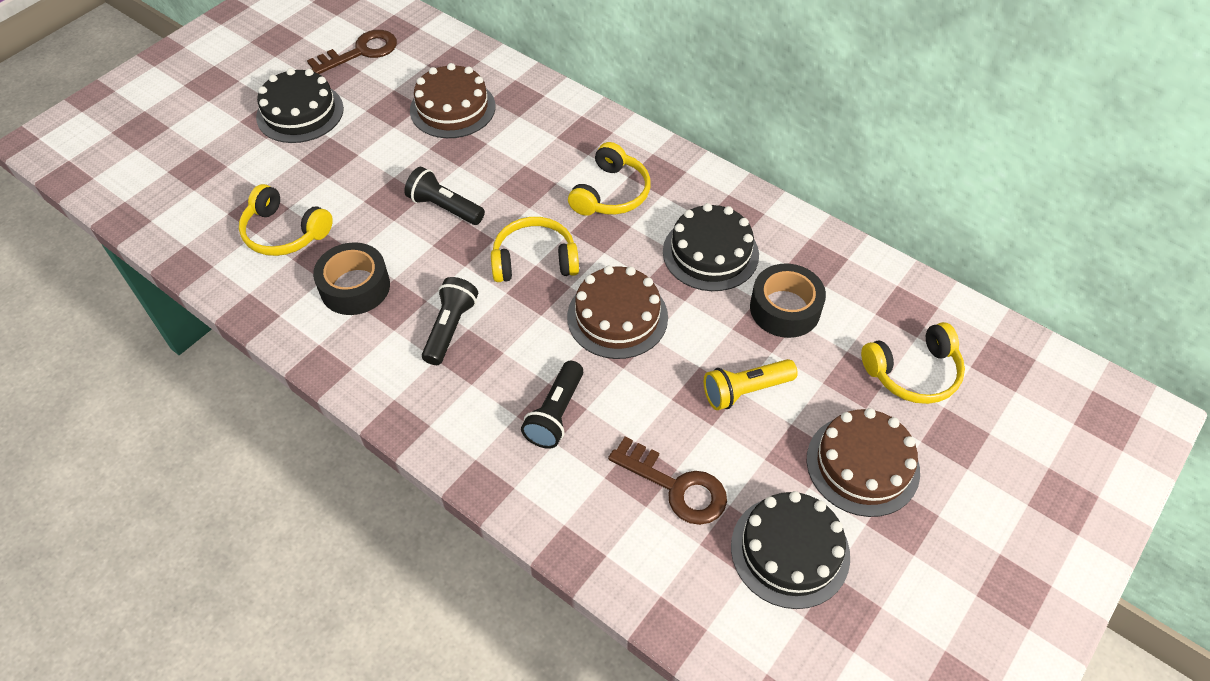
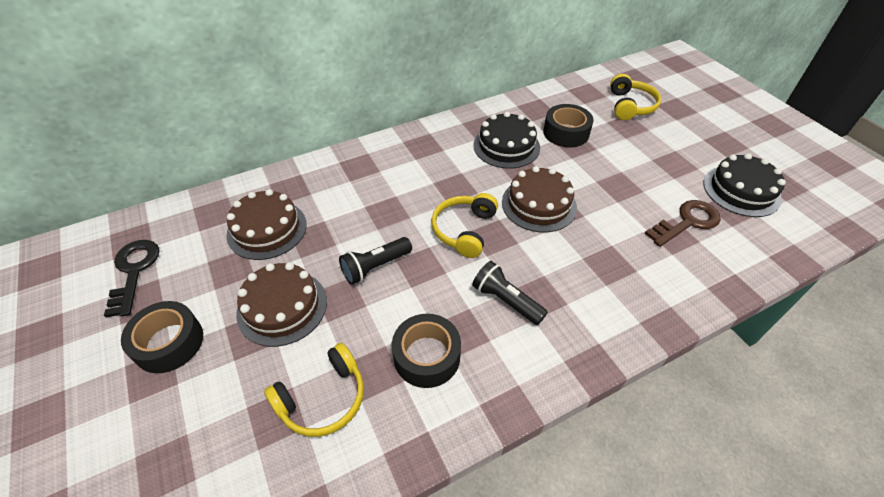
camera: 65 degrees left, 5 degrees down
black cake [256,68,344,143] -> black tape [121,301,203,373]
brown key [307,30,397,74] -> black key [104,240,159,317]
black flashlight [521,361,583,449] -> none
yellow headphones [568,142,651,216] -> none
yellow flashlight [704,359,798,410] -> none
brown cake [807,408,920,517] -> brown cake moved to [236,262,327,347]

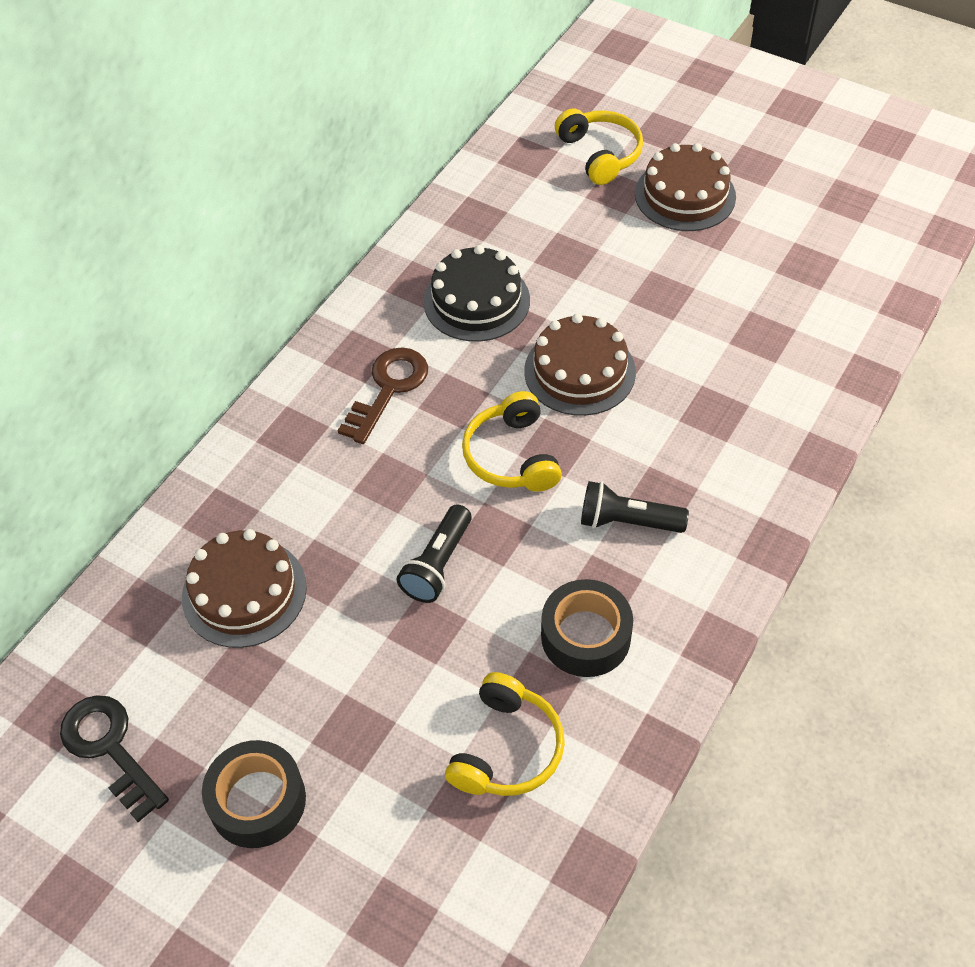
camera: 30 degrees left, 5 degrees up
brown cake [236,262,327,347] -> brown cake moved to [635,143,736,231]
black tape [543,104,594,147] -> none
brown key [645,200,721,247] -> brown key moved to [338,347,428,444]
black cake [703,153,786,217] -> none

